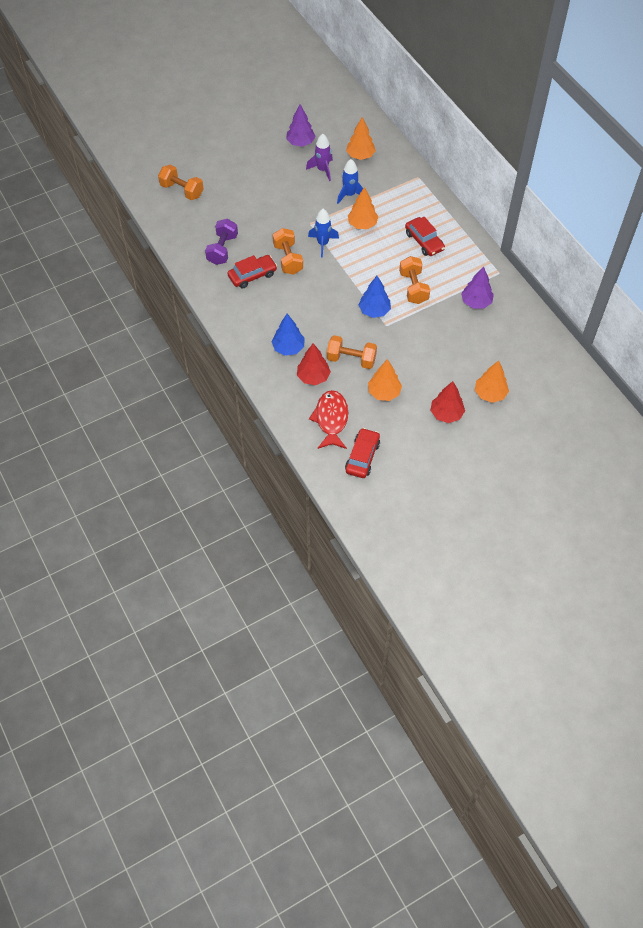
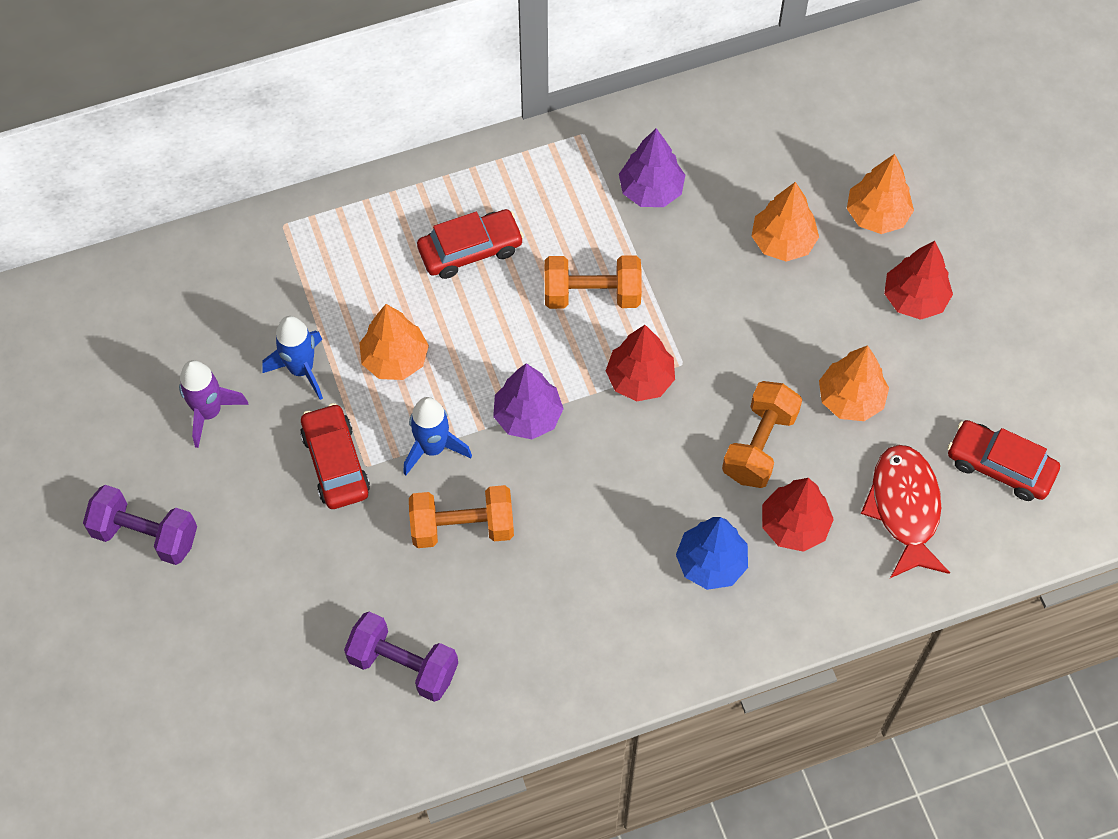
camera: 80 degrees left, 5 degrees up
orange dumbbell [158,165,204,200] -> none
red car [227,255,277,288] -> red car moved to [300,403,370,509]
purple tree [286,104,316,147] -> purple tree moved to [493,363,564,439]
red fish [309,390,348,449] -> red fish turned 75 degrees clockwise [861,445,950,578]
orange tree [346,117,376,160] -> orange tree moved to [752,182,819,262]
blue tree [359,276,391,318] -> red tree [606,325,675,401]
none -> purple dumbbell [83,485,197,565]

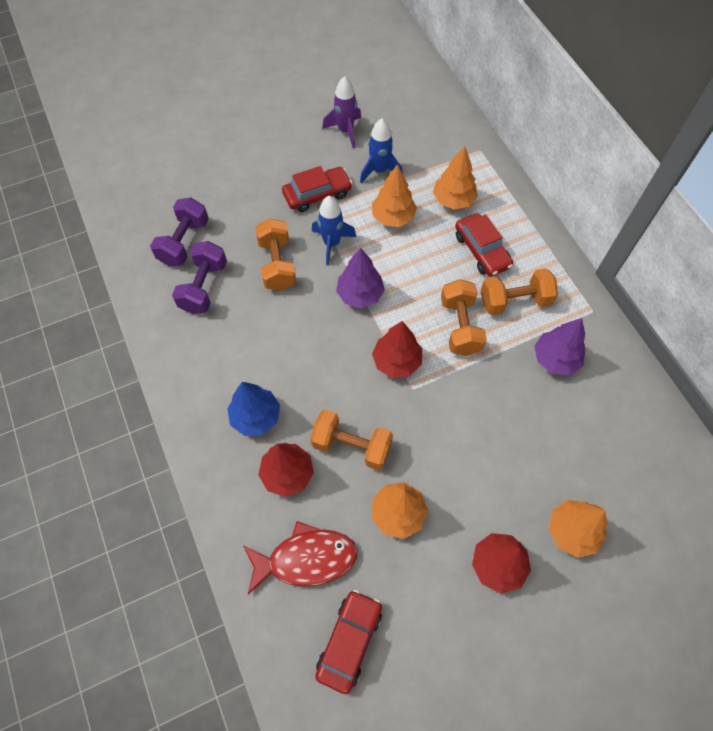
camera: 85 degrees right, 0 degrees up
purple dumbbell [83,485,197,565] -> purple dumbbell moved to [172,241,227,314]
orange tree [752,182,819,262] -> orange tree moved to [433,146,478,210]
none -> orange dumbbell [481,268,558,315]

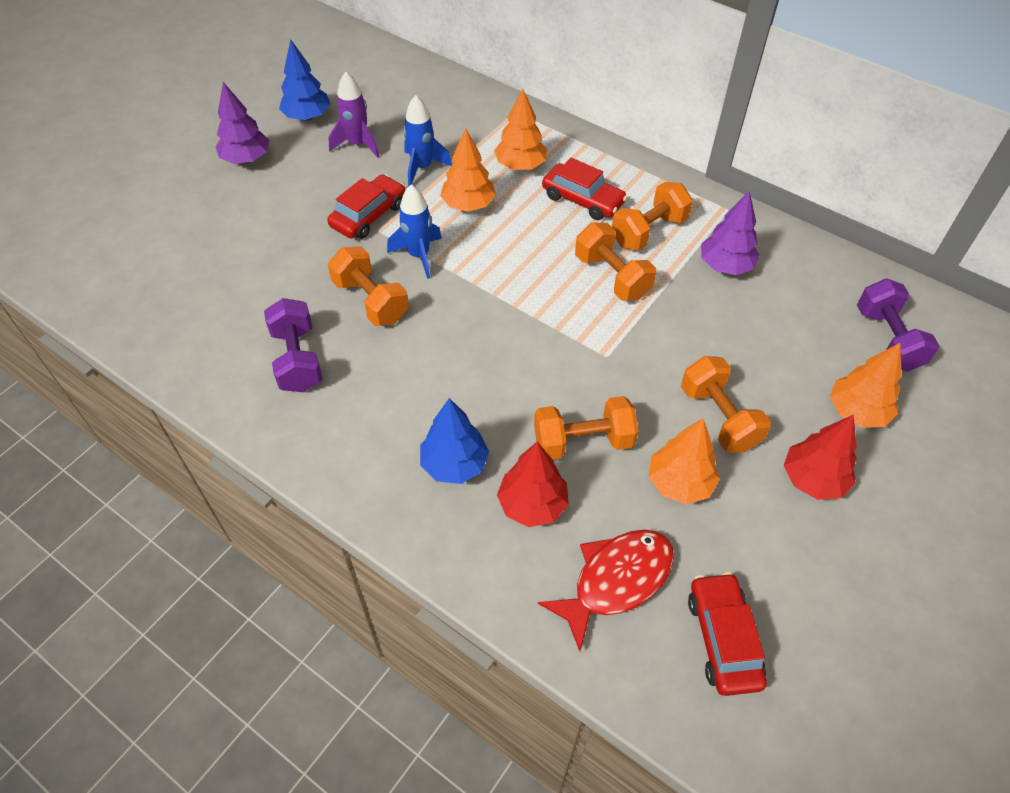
camera: 30 degrees left, 10 degrees down
purple dumbbell [150,198,209,266] -> purple dumbbell moved to [857,278,939,372]
purple tree [336,248,385,308] -> purple tree moved to [216,82,269,164]
red tree [372,321,422,378] -> none
none -> blue tree [279,39,330,121]
none -> orange dumbbell [681,356,771,453]

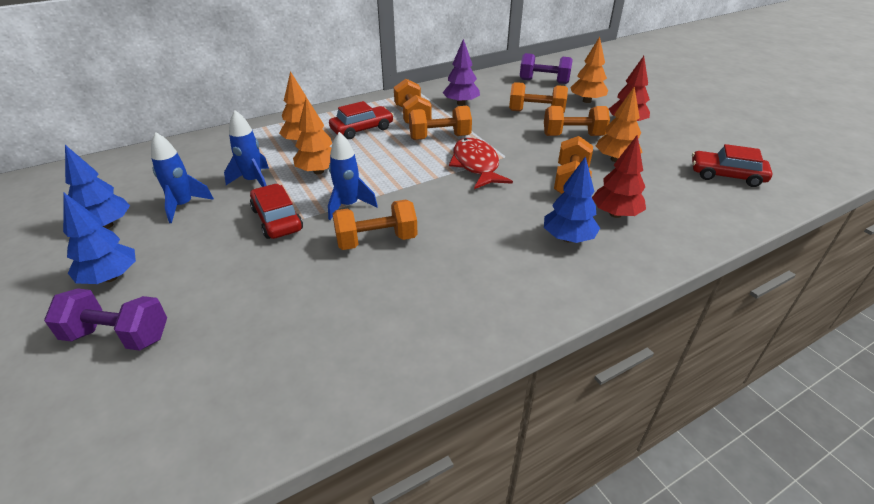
camera: 65 degrees left, 15 degrees down
purple tree [216,82,269,164] -> blue tree [63,193,136,284]
purple dumbbell [264,298,322,392] -> purple dumbbell moved to [44,288,167,351]
purple rocket [328,72,379,158] -> blue rocket [151,132,214,223]
red fish [538,530,674,651] -> red fish moved to [449,138,513,189]
none -> orange dumbbell [509,82,568,112]

